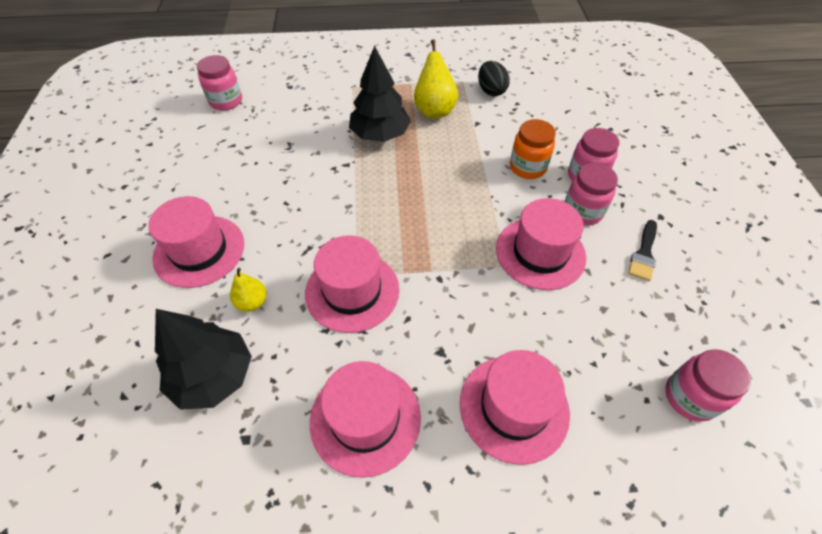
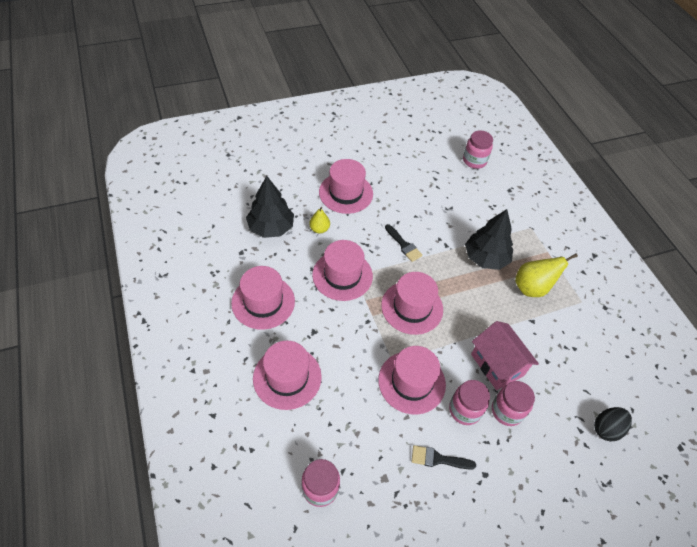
camera: 70 degrees right, 0 degrees up
black egg [478,61,510,96] -> black egg moved to [594,407,632,442]
orange jar [510,119,556,179] -> pink house [471,321,539,390]
none -> pink hat [381,272,443,335]
none -> black brush [385,224,423,262]

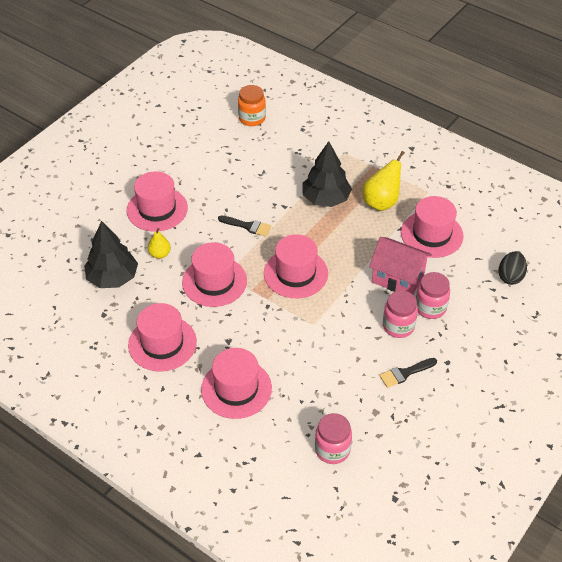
camera: 30 degrees left, 5 degrees down
pink hat [378,346,446,414] -> pink hat moved to [401,196,464,258]
pink jar [463,130,493,169] -> orange jar [238,85,266,126]

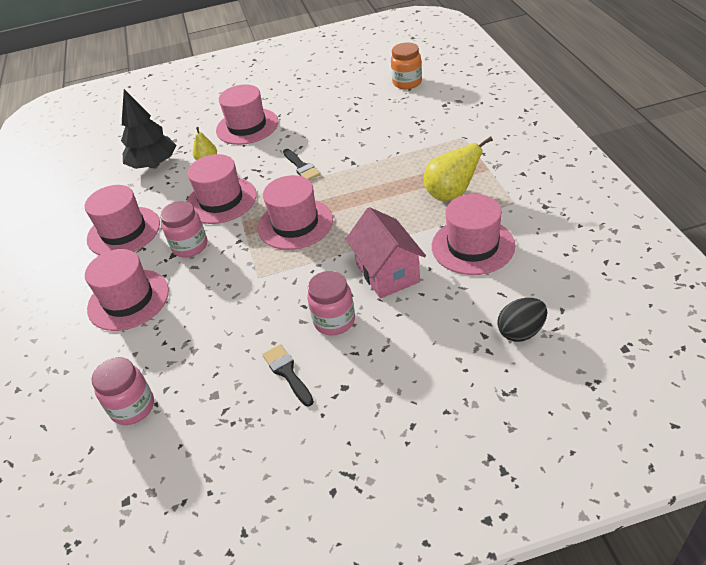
camera: 45 degrees right, 5 degrees down
black tree [302,141,352,207] -> none
black brush [379,358,437,388] -> black brush turned 45 degrees clockwise [262,344,314,406]
pink jar [416,272,450,319] -> pink jar moved to [160,201,207,257]

